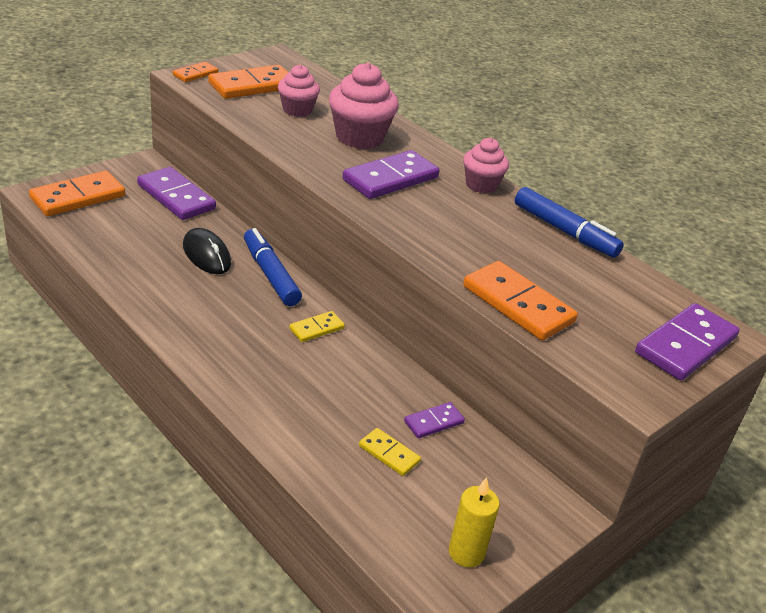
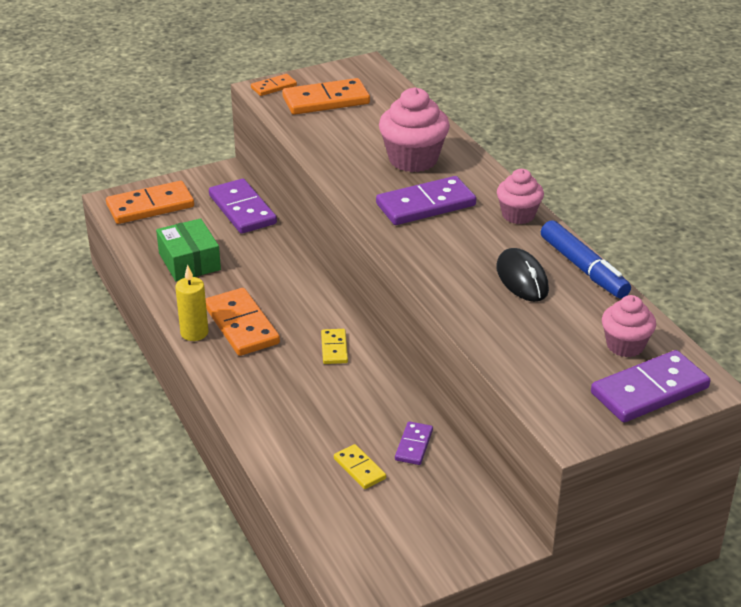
camera: 20 degrees right, 0 degrees up
black mouse [183,228,231,274] -> black mouse moved to [496,248,549,302]
blue marker [244,228,302,306] -> none
pink cupcake [278,65,320,117] -> pink cupcake moved to [602,295,656,357]
yellow domino [289,311,345,342] -> yellow domino turned 75 degrees counterclockwise [321,329,348,364]
purple domino [404,402,465,438] -> purple domino turned 60 degrees counterclockwise [395,421,433,465]
yellow candle [449,477,500,568] -> yellow candle moved to [175,265,208,341]
orange domino [463,261,578,340] -> orange domino moved to [206,288,280,356]
none -> green box [156,218,221,282]

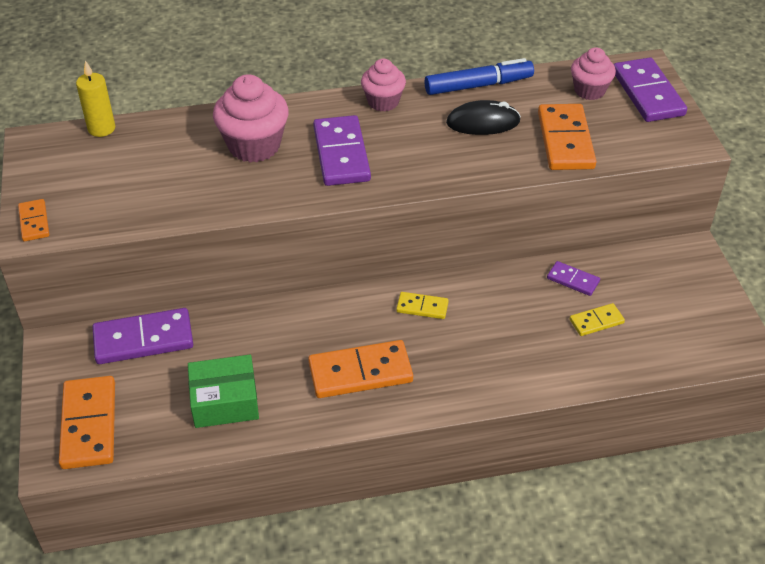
camera: 75 degrees left, 10 degrees up
yellow candle [175,265,208,341] -> yellow candle moved to [76,60,115,137]
orange domino [282,78,370,115] -> orange domino moved to [538,104,597,170]

